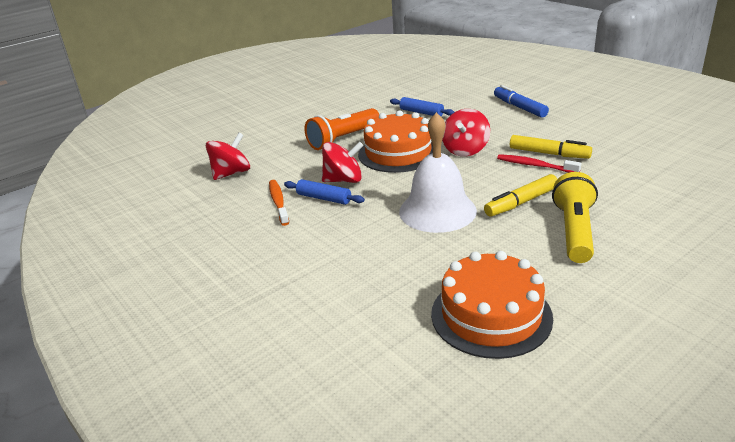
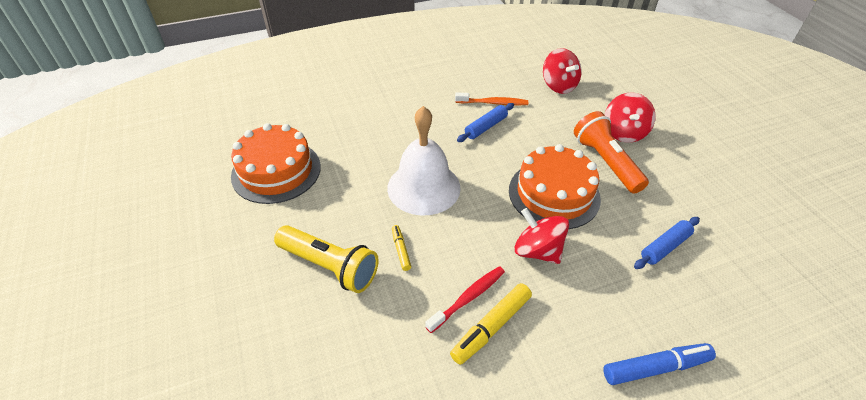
camera: 105 degrees right, 15 degrees up
red spinning top [322,142,363,183] -> red spinning top moved to [605,93,656,143]
yellow marker [484,174,557,217] -> yellow marker [392,225,411,271], size x0.56

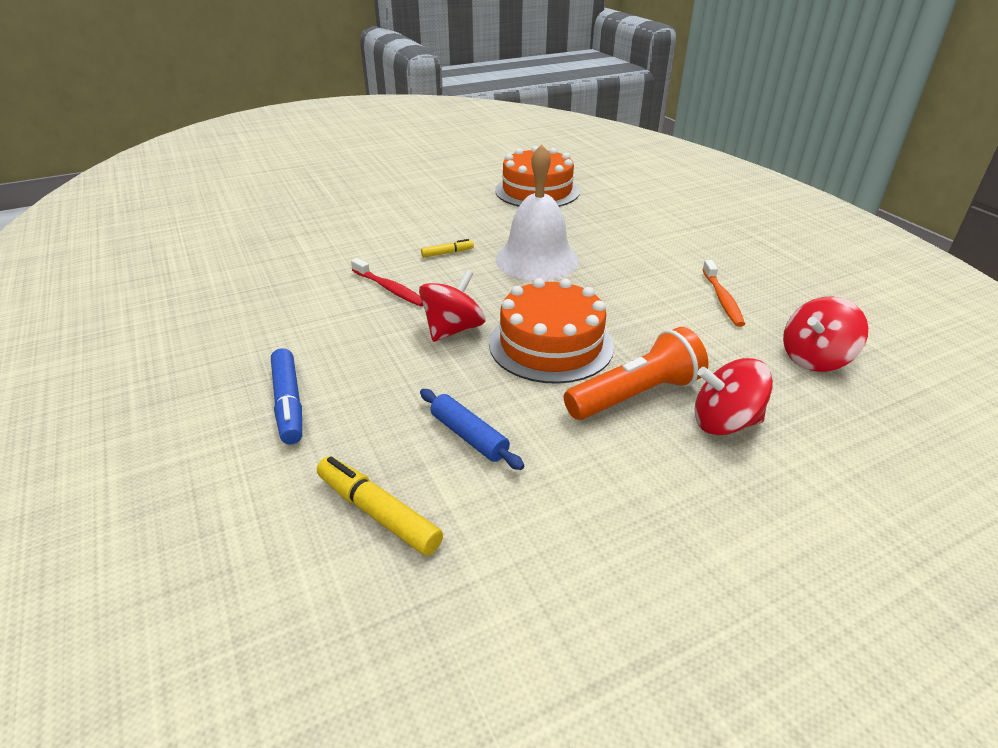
camera: 85 degrees right, 10 degrees down
yellow flashlight [274,225,379,293] -> none
yellow marker [450,283,532,365] -> yellow marker moved to [317,456,443,556]
blue rolling pin [457,103,514,142] -> none

